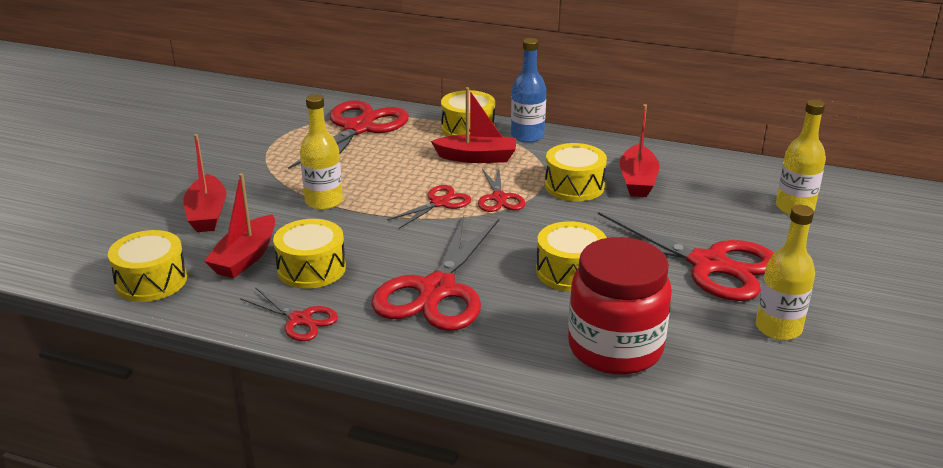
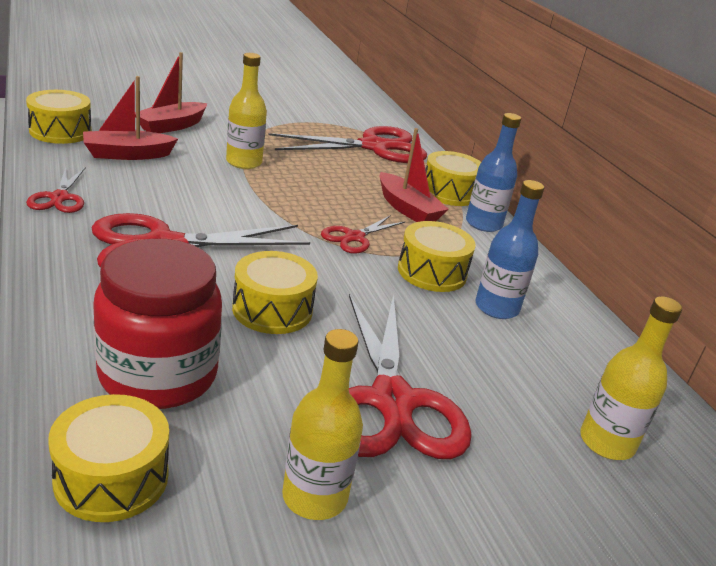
camera: 45 degrees right, 0 degrees up
yellow drum [273,219,346,289] -> yellow drum moved to [48,394,169,522]
red scissors [387,185,471,229] -> none
red boat [620,104,659,197] -> blue bottle [476,180,544,319]

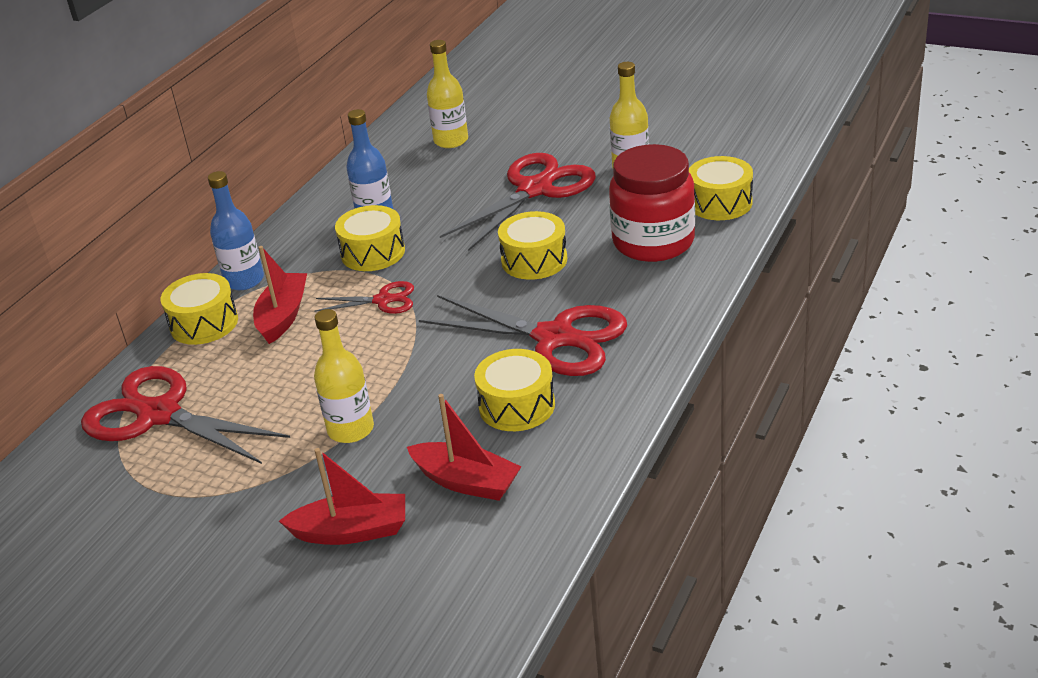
camera: 125 degrees left, 5 degrees up
yellow drum [26,90,92,144] -> yellow drum moved to [474,349,555,431]
red scissors [26,167,86,213] -> none

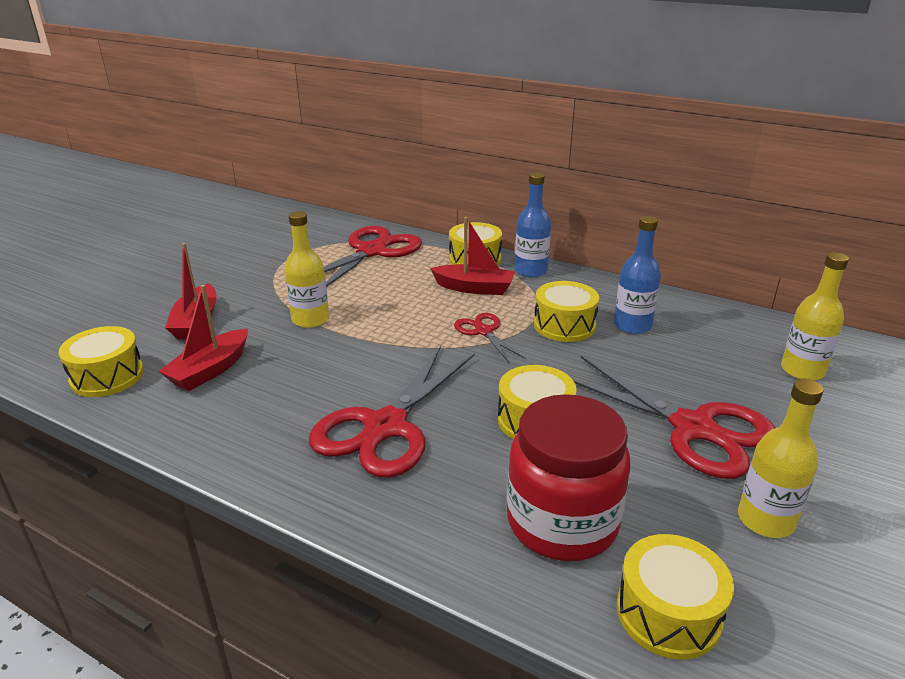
camera: 90 degrees right, 5 degrees down
red scissors [314,281,414,314] -> red scissors turned 150 degrees clockwise [454,313,526,363]
yellow drum [474,349,555,431] -> yellow drum moved to [59,326,144,397]

